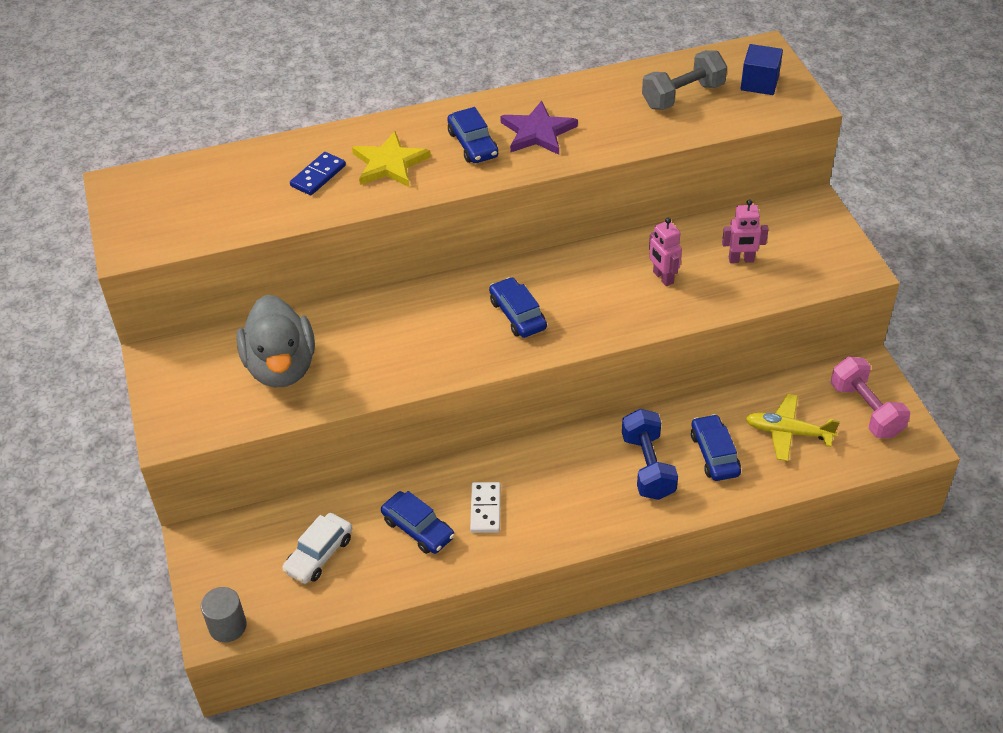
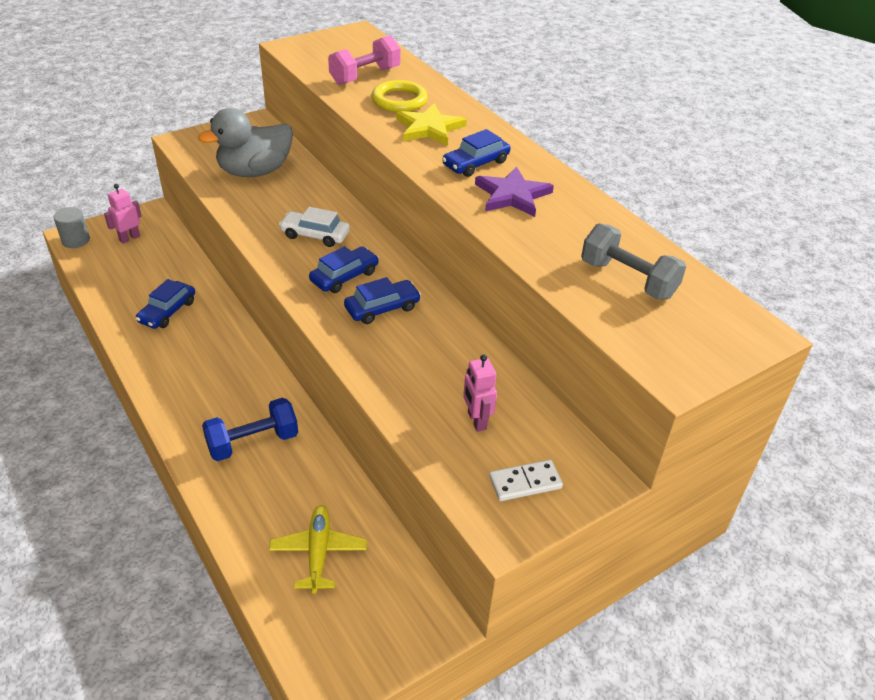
camera: 70 degrees right, 5 degrees down
white car [282,513,353,584] -> white car moved to [279,207,350,247]
blue domino [290,152,346,195] -> yellow ring [372,80,428,112]
white domino [470,482,501,533] -> white domino moved to [489,460,563,501]
pink robot [649,218,682,286] -> pink robot moved to [104,184,142,244]
blue car [691,414,741,481] -> blue car moved to [344,277,421,324]
blue cube [741,44,783,95] -> none
pink dumbbell [831,357,910,438] -> pink dumbbell moved to [328,35,401,85]

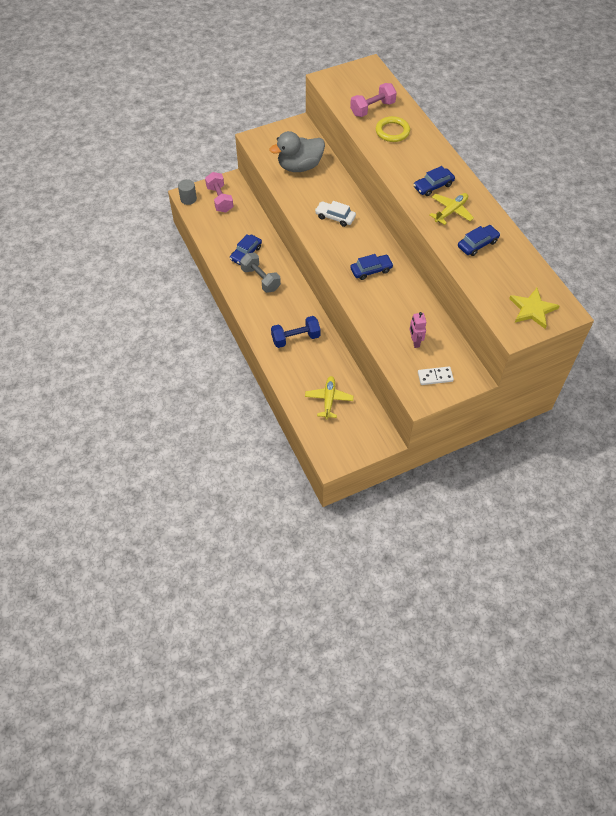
camera: 10 degrees right, 15 degrees up
pink robot [104,184,142,244] -> pink dumbbell [205,172,234,212]
blue car [309,246,379,293] -> blue car moved to [458,225,500,256]
yellow star [396,104,467,146] -> yellow star moved to [509,288,560,329]
purple star [475,166,554,217] -> yellow plane [430,193,474,225]
grey dumbbell [581,223,686,300] -> grey dumbbell moved to [240,253,281,293]

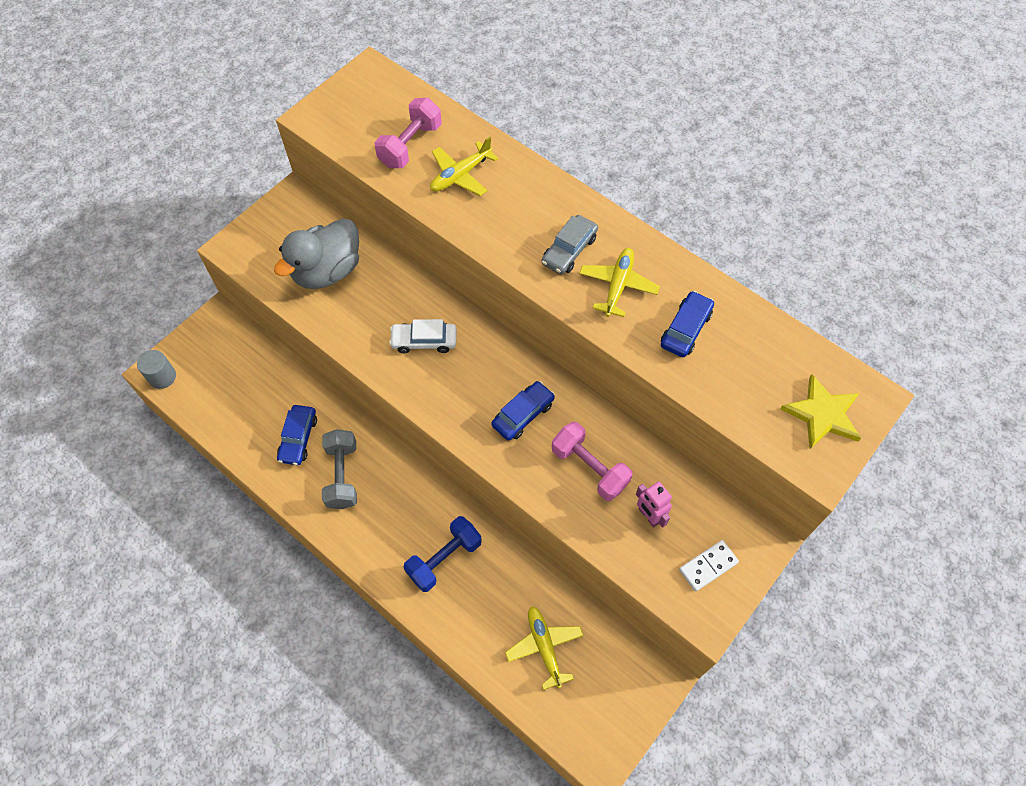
camera: 25 degrees left, 5 degrees up
pink dumbbell [205,172,234,212] -> pink dumbbell moved to [552,422,632,501]
grey dumbbell [240,253,281,293] -> grey dumbbell turned 60 degrees clockwise [322,429,357,509]
yellow ring [376,116,410,142] -> yellow plane [430,137,498,196]
blue car [413,166,455,196] -> grey car [541,215,598,274]

